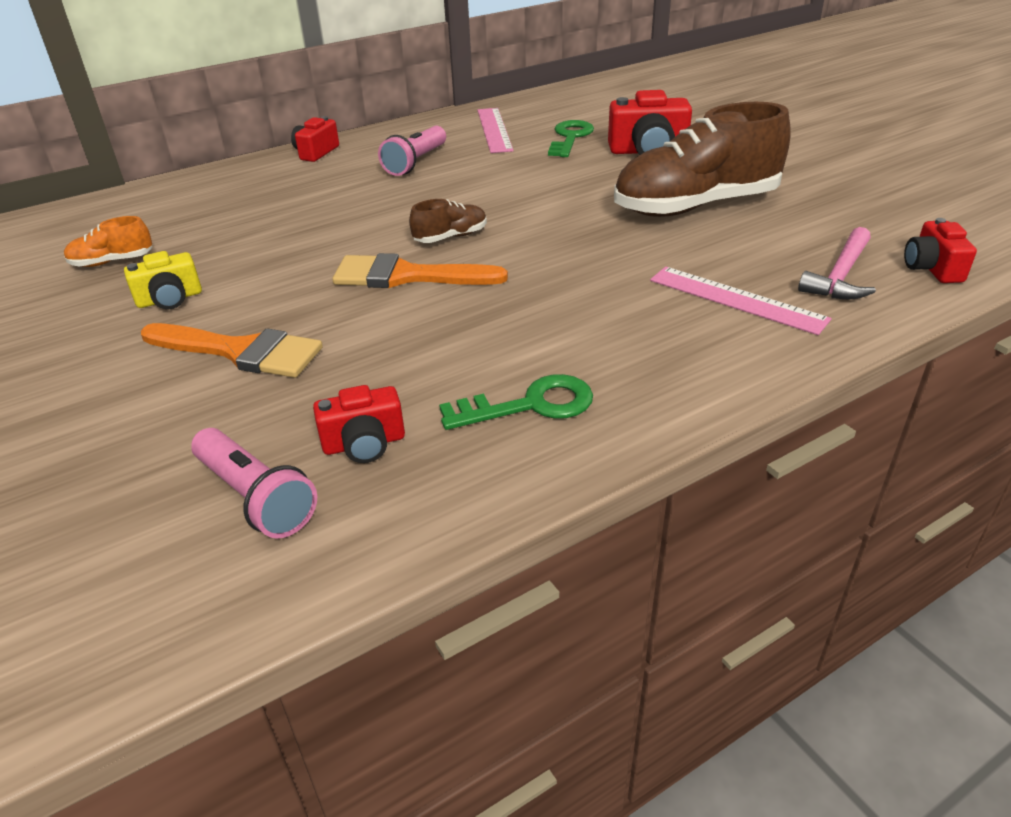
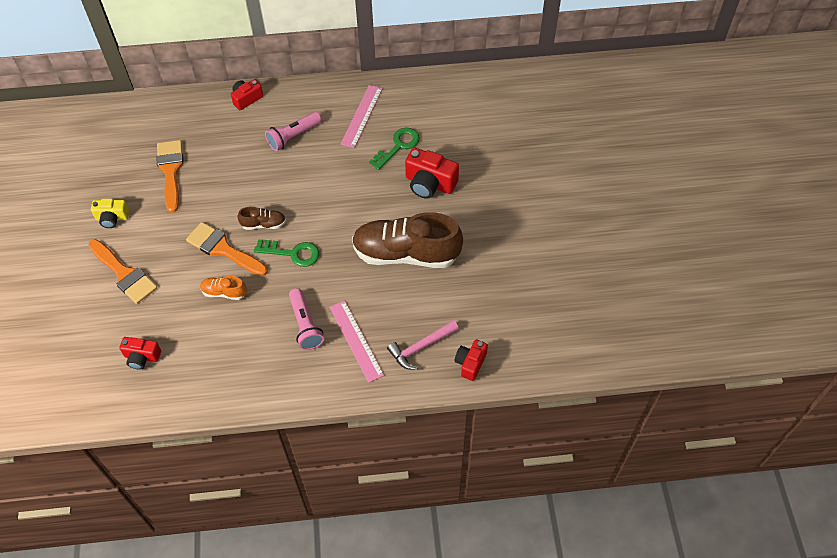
camera: 25 degrees right, 20 degrees up
orange shoe [64,216,152,267] -> orange shoe moved to [200,276,247,300]
pink flashlight [191,428,317,538] -> pink flashlight moved to [289,288,324,350]
green key [439,374,593,430] -> green key moved to [254,239,319,267]
none -> orange brush [157,140,184,213]

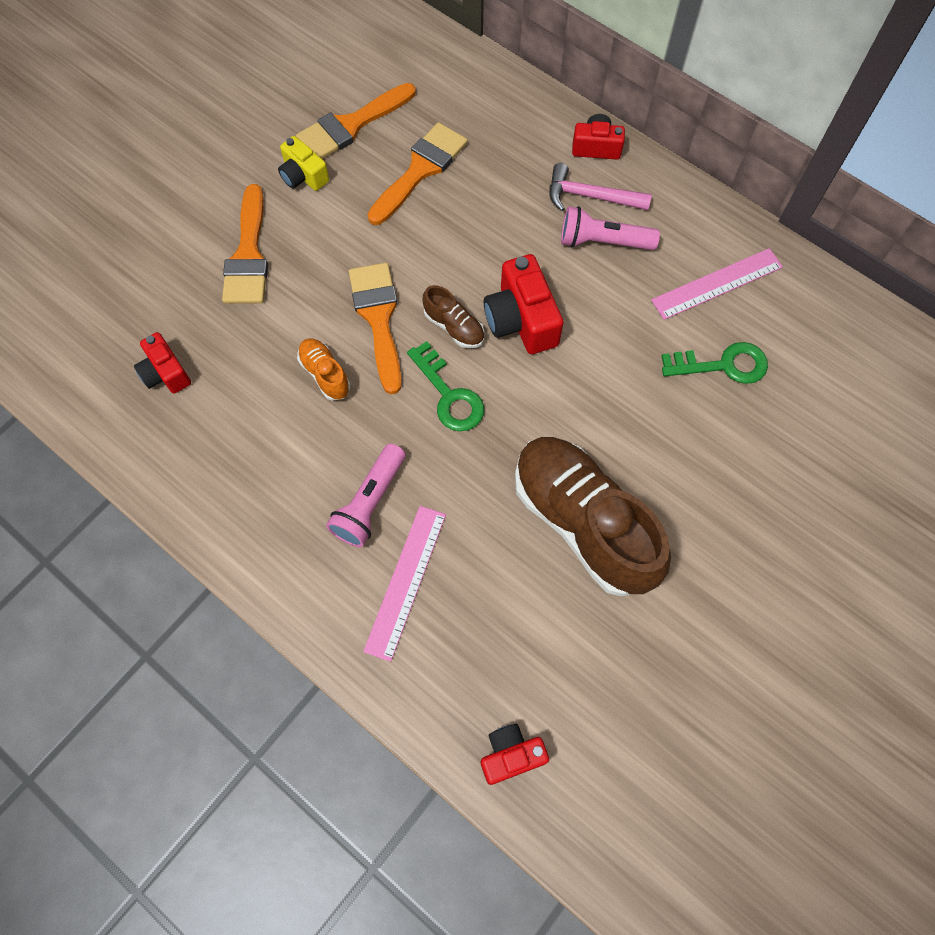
camera: 45 degrees right, 10 degrees up
pink hammer [387,320,459,370] -> pink hammer moved to [549,163,652,211]
red camera [405,148,459,199] -> red camera moved to [484,254,563,354]
none -> orange brush [296,83,416,159]

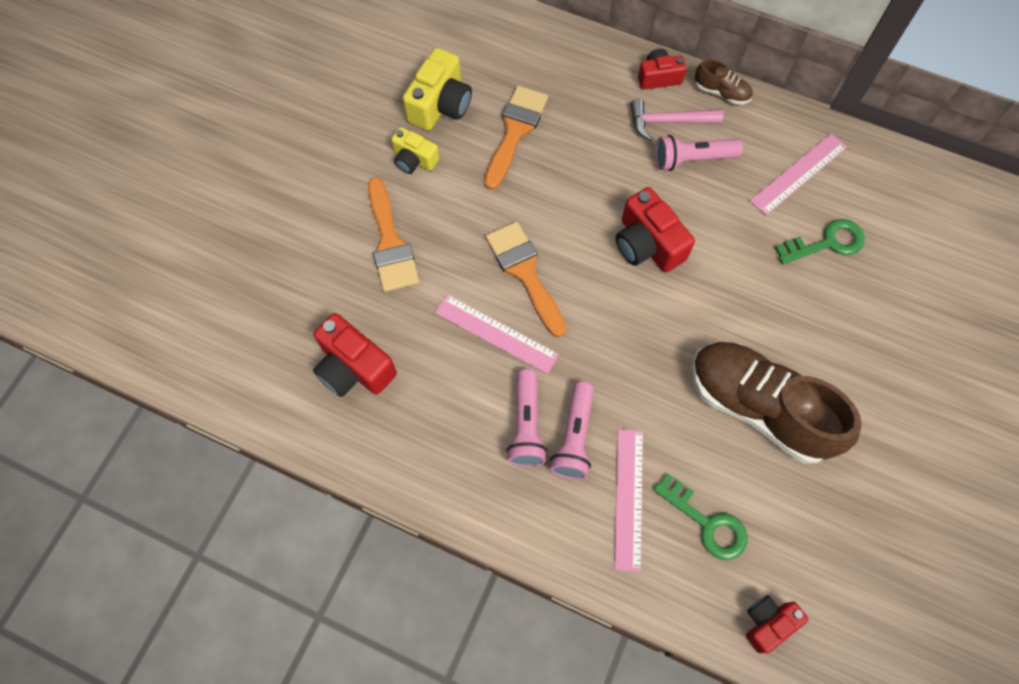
camera: 15 degrees left, 0 degrees up
red camera [134,332,191,393] -> red camera [313,313,397,397], size x1.60
orange brush [296,83,416,159] -> yellow camera [403,48,472,131]
orange shoe [297,338,350,401] -> pink ruler [435,294,559,374]
green key [407,341,484,431] -> green key moved to [653,474,747,560]
brown shoe [423,285,484,348] -> brown shoe moved to [695,59,753,105]
none -> pink flashlight [506,369,547,467]

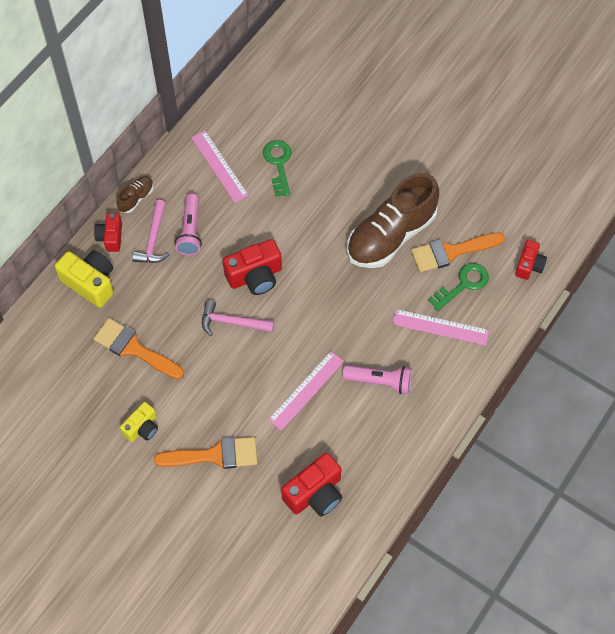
camera: 80 degrees left, 5 degrees down
yellow camera [403,48,472,131] -> yellow camera moved to [55,250,114,308]
orange brush [486,222,566,337] -> orange brush moved to [411,233,505,272]
pink flashlight [550,381,594,480] -> none
red camera [746,595,809,653] -> red camera turned 135 degrees counterclockwise [515,240,547,280]
none -> pink hammer [202,300,274,336]

